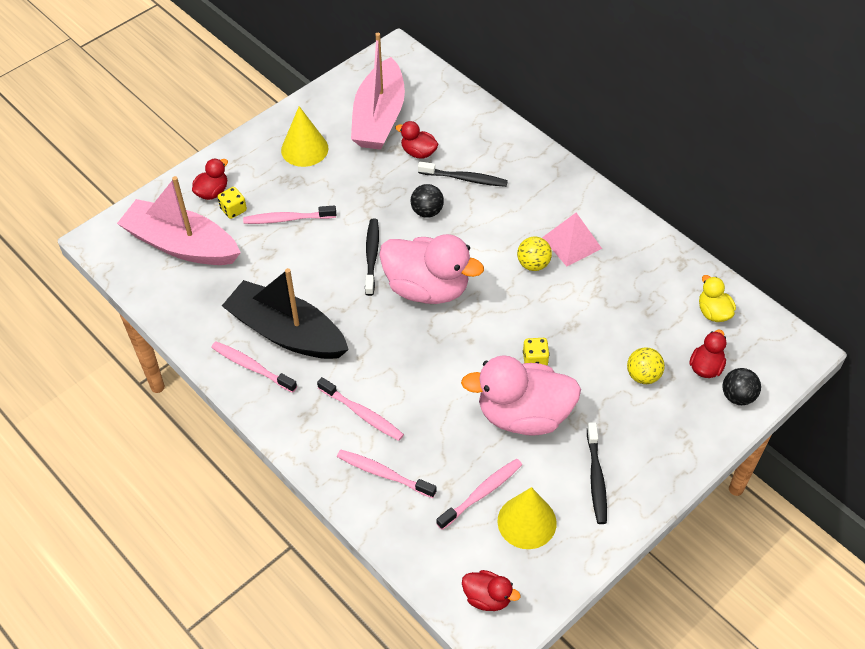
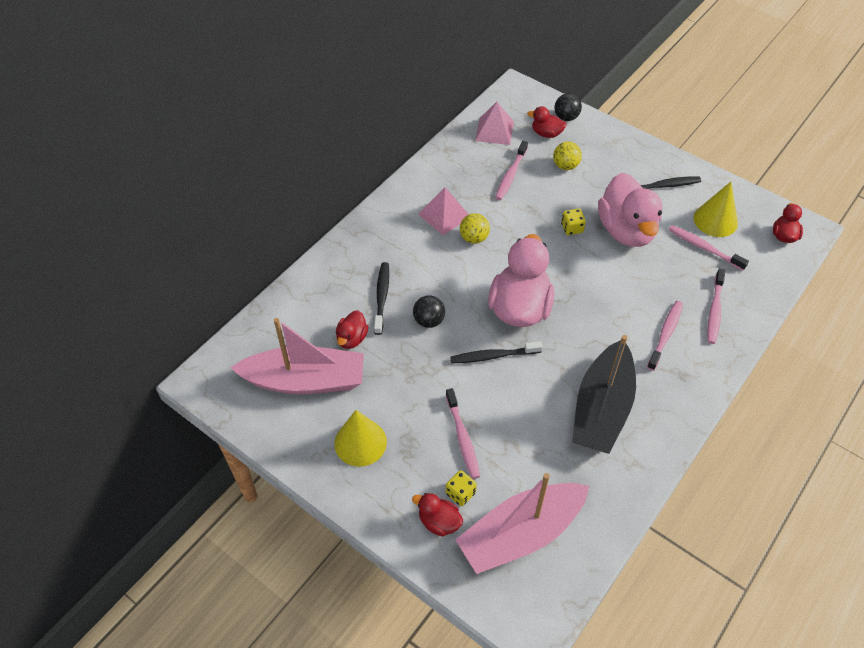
camera: 100 degrees left, 0 degrees up
pink boat [117,176,241,265] -> pink boat turned 45 degrees clockwise [455,473,589,574]
pink toothbrush [211,341,297,393] -> pink toothbrush moved to [495,141,528,200]
yellow duck [699,275,736,322] -> pink pyramid [475,102,514,145]

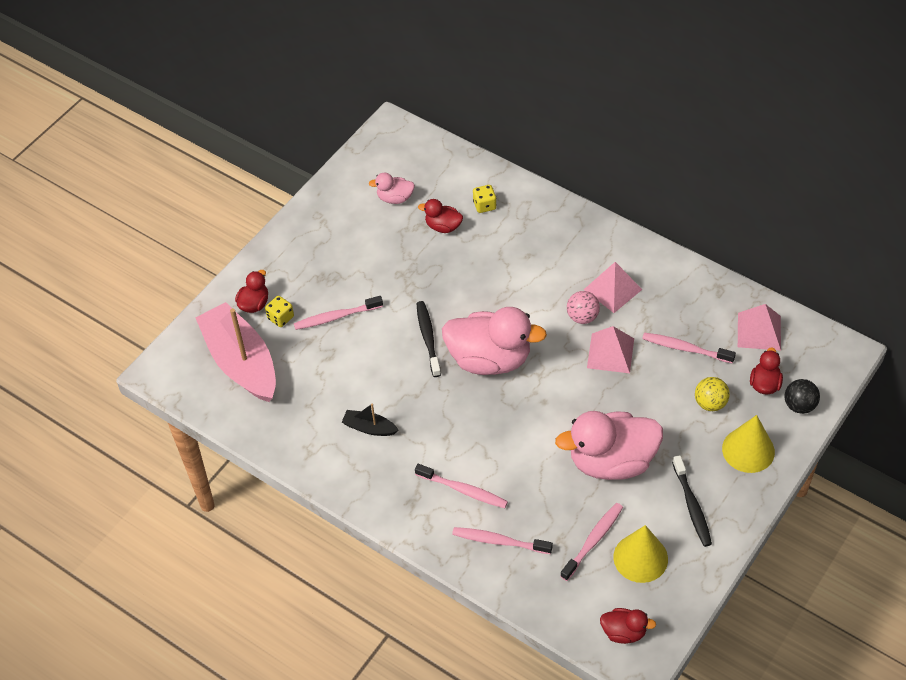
camera: 90 degrees right, 0 degrees up
pink boat [230,318,364,394] -> pink duck [369,173,415,204]
yellow cone [334,410,387,467] -> yellow cone moved to [722,415,775,473]
black toothbrush [374,262,389,335] -> none
black ball [413,296,445,328] -> none
yellow ball [460,213,490,244] -> pink ball [567,291,600,324]
yellow dice [561,209,586,235] -> yellow dice moved to [473,185,497,213]
black boat [572,335,636,454] -> black boat [342,403,399,436], size x0.44
none -> pink pyramid [587,326,634,373]

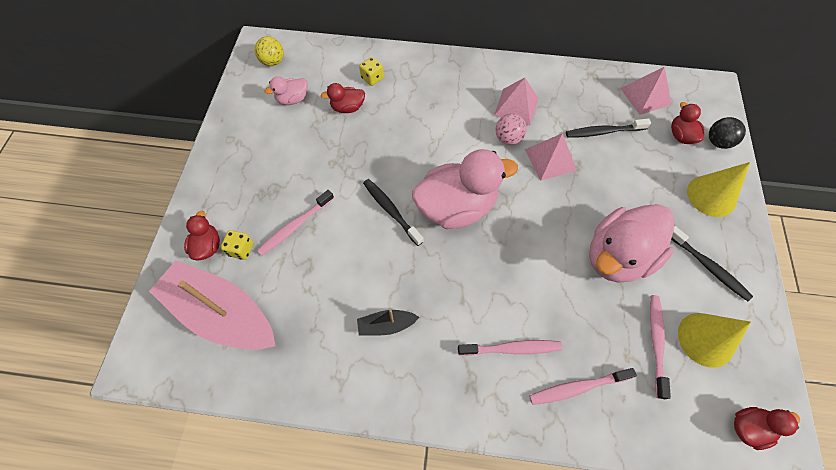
camera: 30 degrees left, 10 degrees up
pink toothbrush [642,332,736,364] -> black toothbrush [566,118,651,138]
yellow ball [695,377,730,411] -> yellow ball moved to [255,36,284,66]

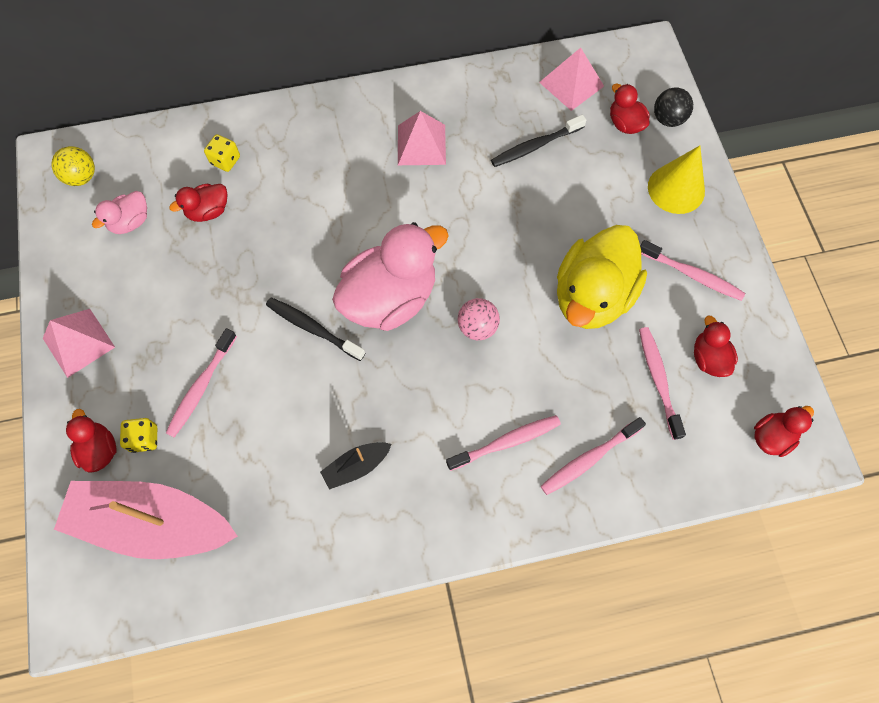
camera: 20 degrees left, 5 degrees up
pink ball [496,113,527,145] -> pink ball moved to [458,298,500,340]
pink pyramid [525,133,577,181] -> pink pyramid moved to [43,309,115,378]
pink duck [589,204,674,282] -> yellow duck [557,225,647,329]
black toothbrush [671,226,753,301] -> pink toothbrush [640,240,745,301]
yellow cone [678,313,751,368] -> red duck [694,316,738,377]

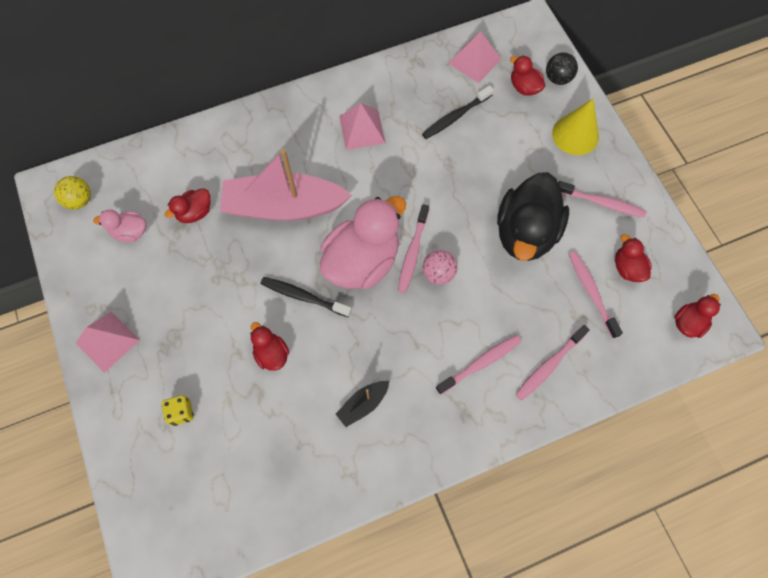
camera: 10 degrees left, 0 degrees up
pink boat [54,481,238,559] -> pink boat moved to [220,149,352,221]
red duck [66,409,116,473] -> red duck moved to [250,322,289,371]
pink duck [92,191,147,234] -> pink duck turned 60 degrees clockwise [93,210,146,242]
pink toothbrush [166,328,237,438] -> pink toothbrush moved to [398,204,429,293]
yellow dice [204,134,240,172] -> none
yellow duck [557,225,647,329] -> black duck [497,172,569,261]

